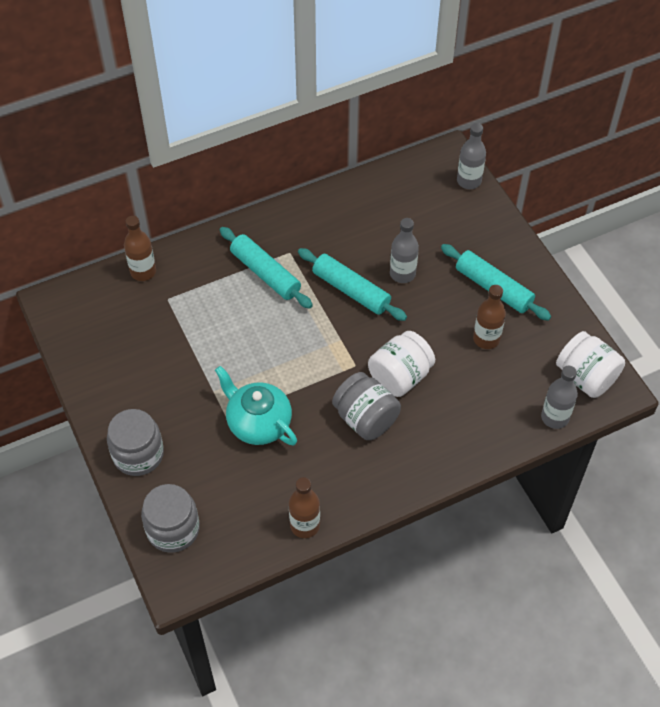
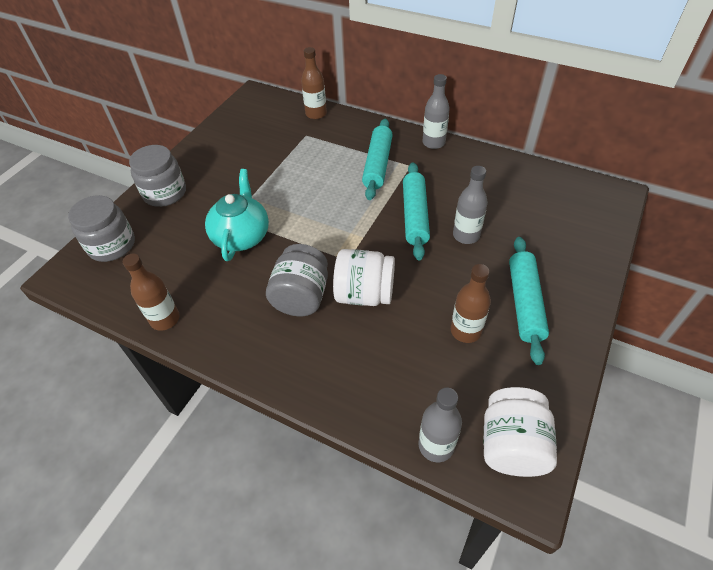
camera: 55 degrees right, 5 degrees down
grey bottle [457,123,486,189] -> grey bottle moved to [422,74,450,149]

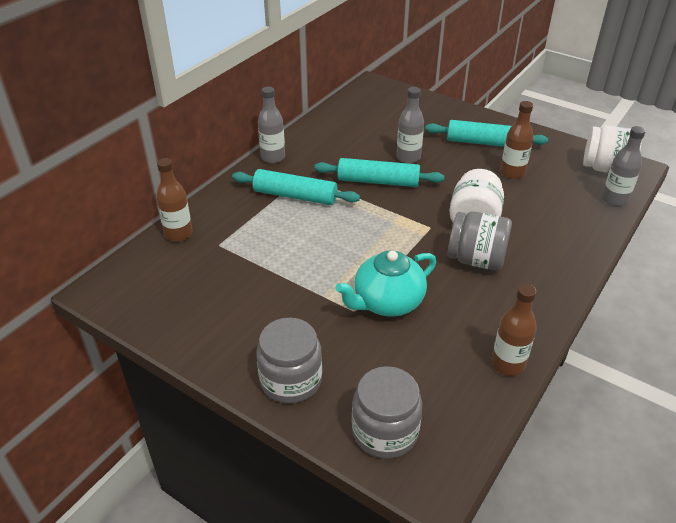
camera: 85 degrees left, 10 degrees down
turquoise teapot [205,169,269,261] -> turquoise teapot turned 45 degrees counterclockwise [335,250,436,316]

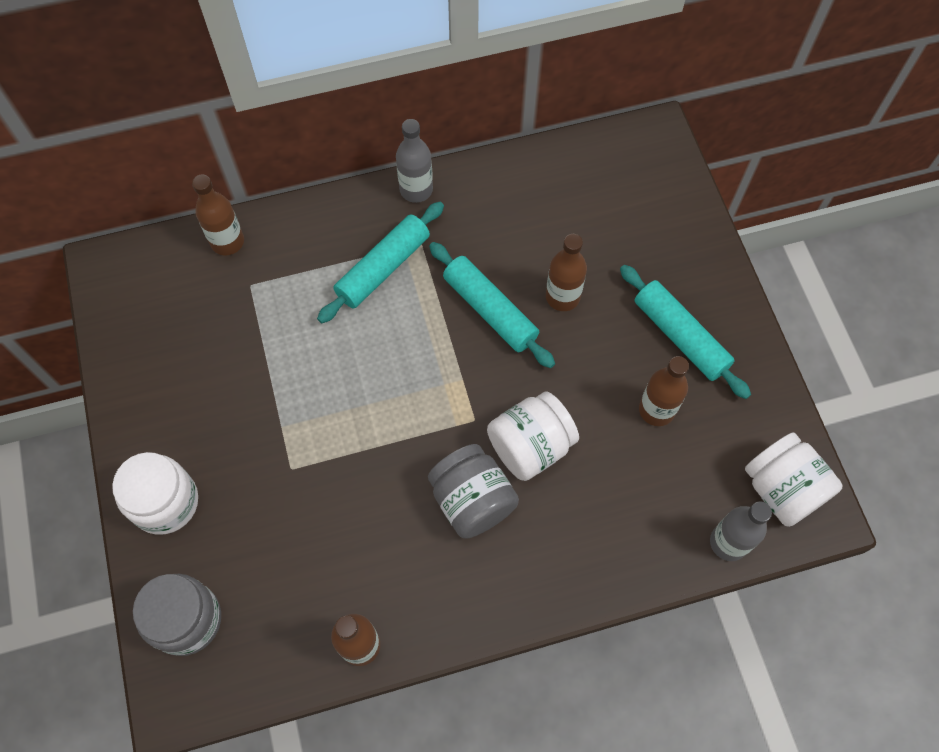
camera: 40 degrees right, 25 degrees up
turquoise rolling pin [232,169,360,205] -> turquoise rolling pin turned 75 degrees clockwise [317,202,444,323]
grey jar [256,318,322,404] -> white jar [112,452,198,535]
turquoise teapot [335,250,436,316] -> none
grey bottle [396,87,424,164] -> brown bottle [546,234,587,311]

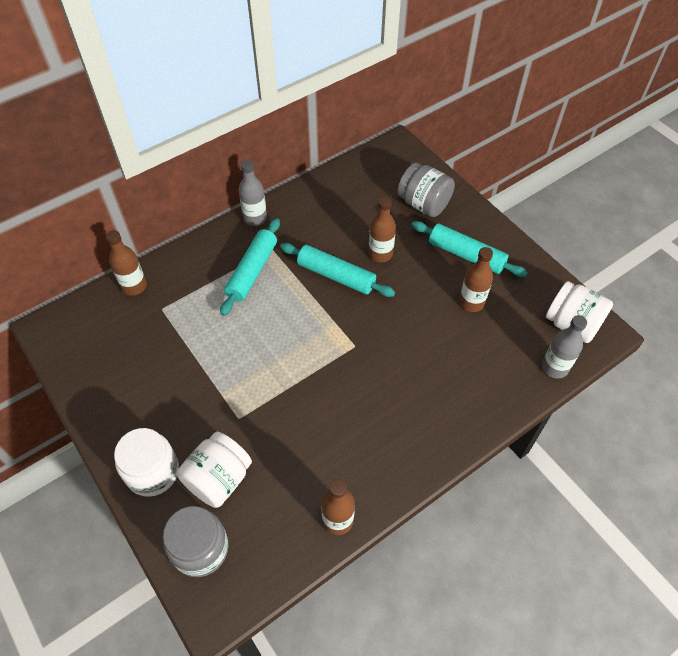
camera: 20 degrees left, 10 degrees down
grey jar [428,444,519,539] -> grey jar moved to [397,163,455,217]
white jar [487,391,579,481] -> white jar moved to [177,432,252,508]

